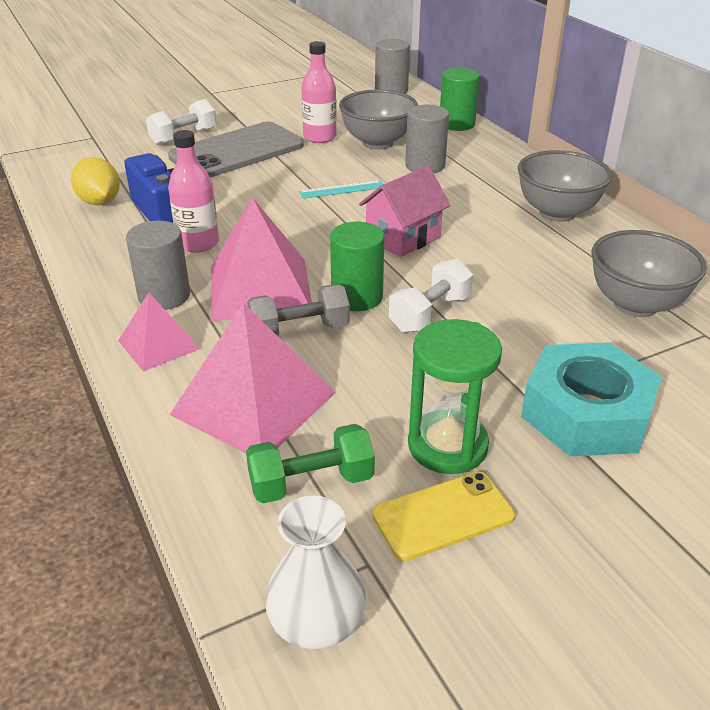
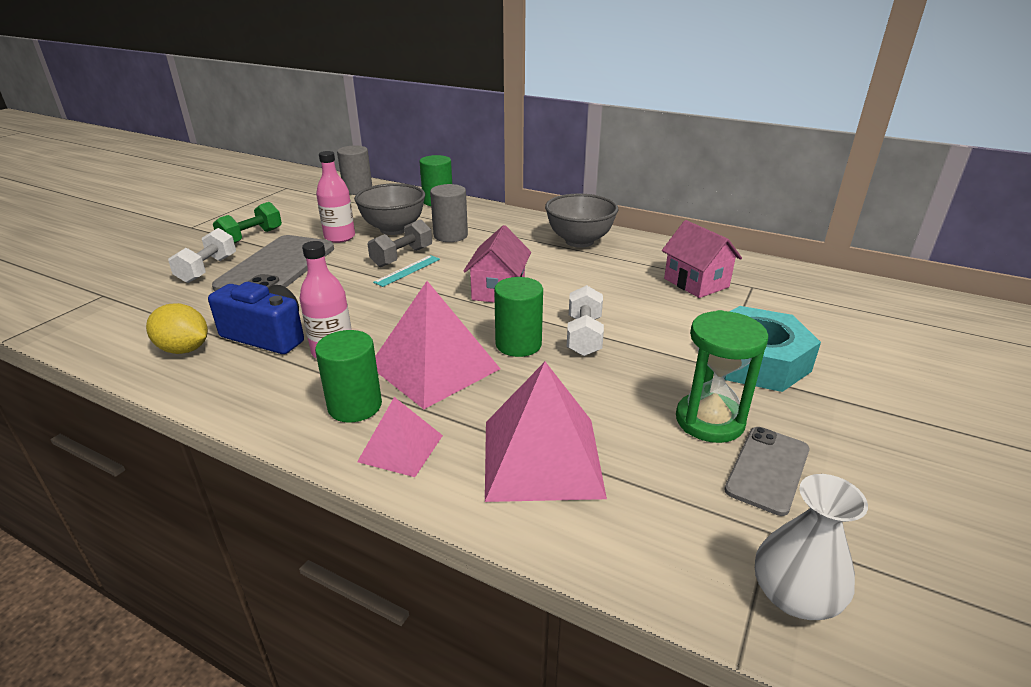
camera: 35 degrees left, 5 degrees down
grey cylinder [126,221,190,310] -> green cylinder [315,330,382,423]
green dumbbell [246,424,375,504] -> green dumbbell moved to [213,202,282,244]
grey dumbbell [247,284,350,336] -> grey dumbbell moved to [368,219,432,267]
yellow phone [372,472,515,561] -> grey phone [724,427,810,516]
grey bowl [592,230,707,317] -> pink house [662,220,742,298]

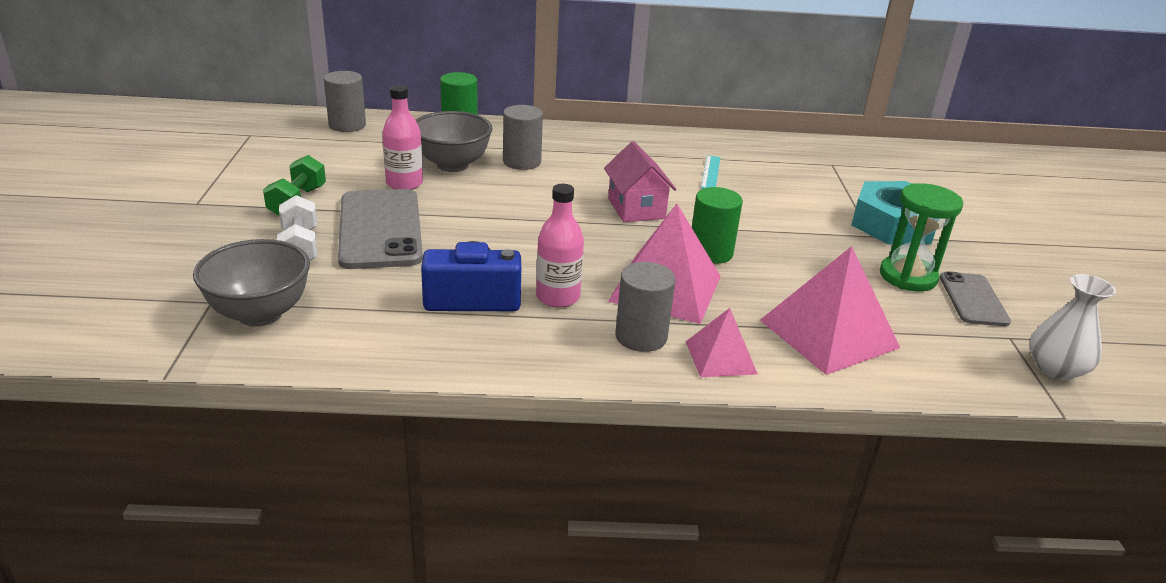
camera: 30 degrees left, 0 degrees up
yellow lemon [146,303,208,354] -> none
green cylinder [315,330,382,423] -> grey cylinder [615,262,675,352]
grey dumbbell [368,219,432,267] -> none
turquoise ruler [373,255,440,287] -> turquoise ruler moved to [701,155,721,189]
grey bowl [545,193,618,248] -> grey bowl moved to [193,239,310,327]
white dumbbell [567,285,604,356] -> none
pink house [662,220,742,298] -> none

